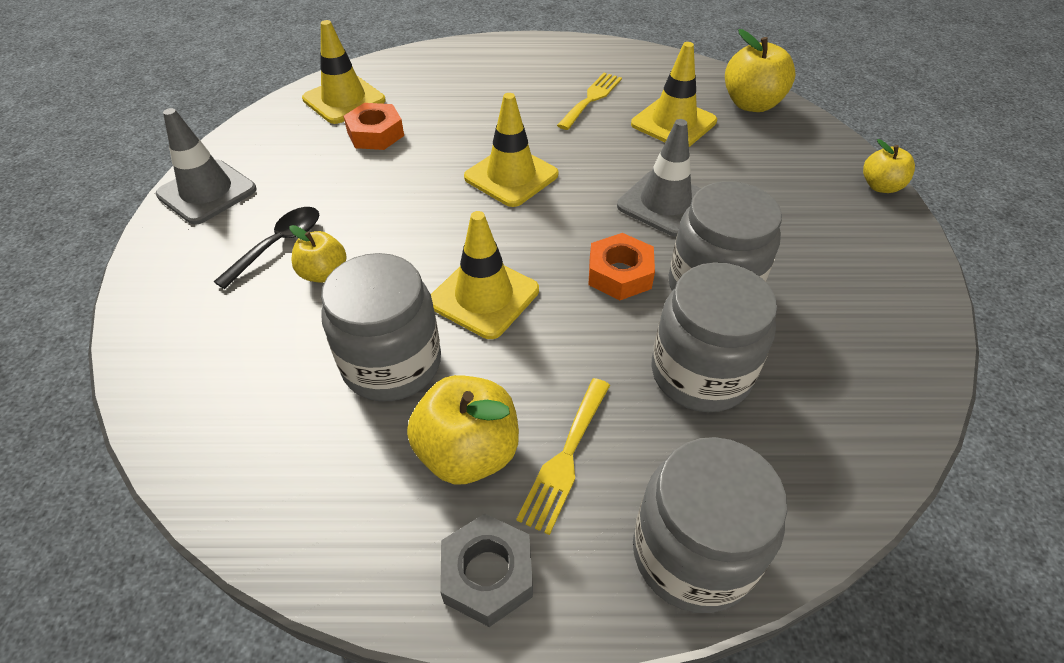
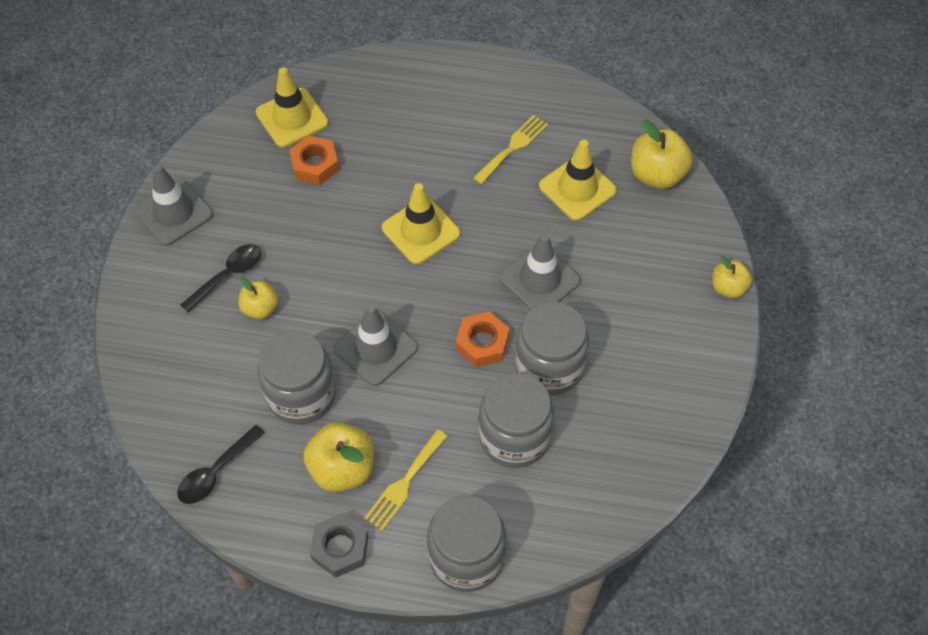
camera: 10 degrees right, 10 degrees up
yellow traffic cone [431,211,539,339] -> grey traffic cone [334,304,418,386]
none -> black spoon [177,425,265,504]

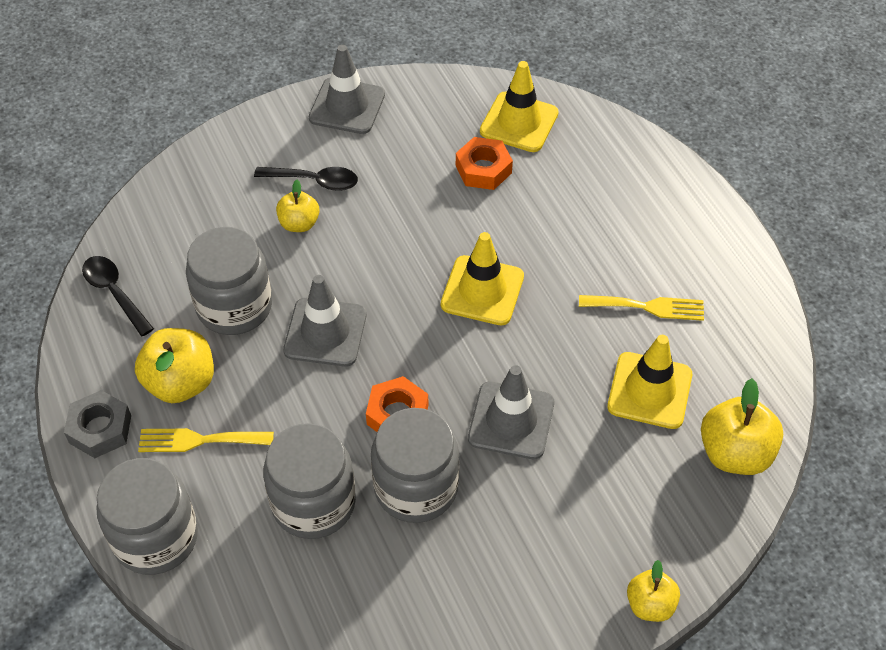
camera: 55 degrees right, 5 degrees down
black spoon [177,425,265,504] -> black spoon turned 45 degrees clockwise [82,256,154,336]

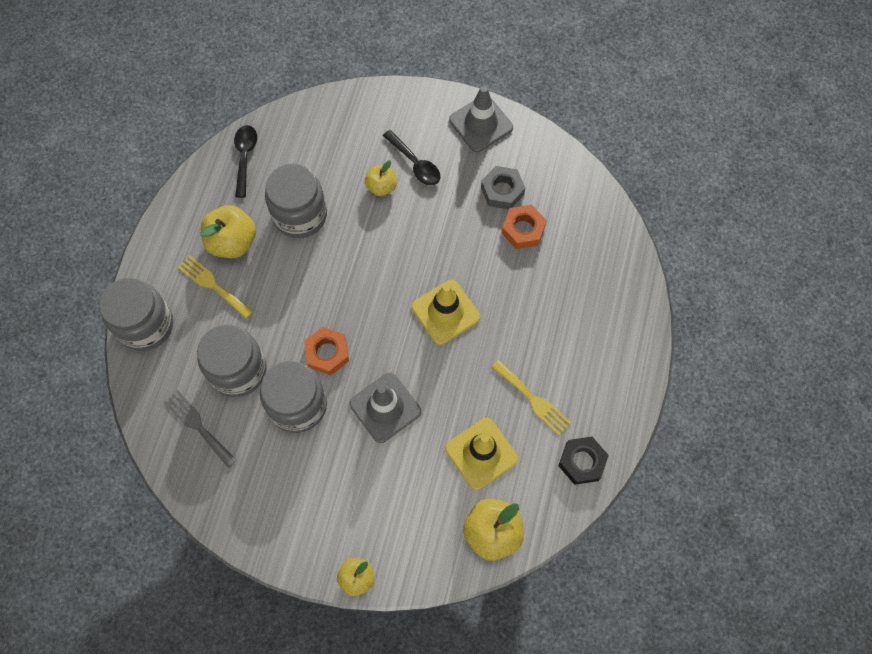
camera: 40 degrees right, 15 degrees up
grey nut [64,390,131,458] -> grey nut moved to [481,166,525,210]
grey traffic cone [283,275,367,367] -> none
yellow traffic cone [480,61,559,152] -> none
none -> grey fork [164,390,237,468]
none -> black nut [558,436,609,485]

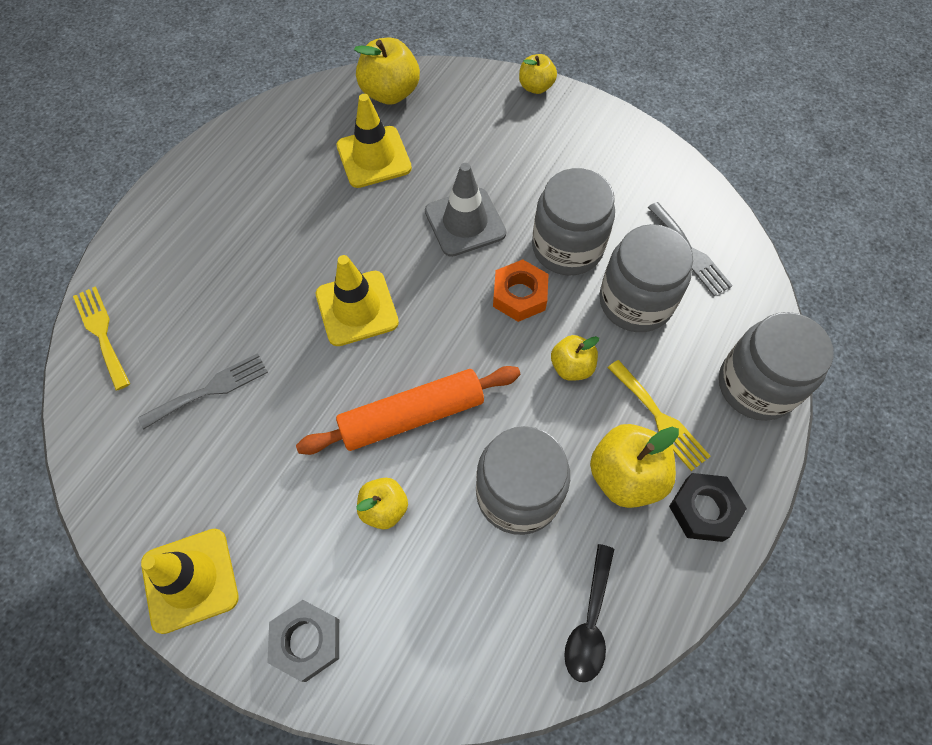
camera: 165 degrees left, 5 degrees down
black spoon [383,130,440,185] -> none
grey traffic cone [449,86,513,152] -> yellow traffic cone [141,529,239,634]
grey nut [481,166,525,210] -> grey nut moved to [267,600,339,682]
yellow fork [492,360,571,435] -> yellow fork moved to [73,287,130,390]
orange nut [501,205,547,249] -> grey fork [138,353,268,430]
black nut [558,436,609,485] -> black nut moved to [669,473,747,542]
none -> orange rolling pin [296,366,520,455]
none -> yellow apple [551,335,599,381]

